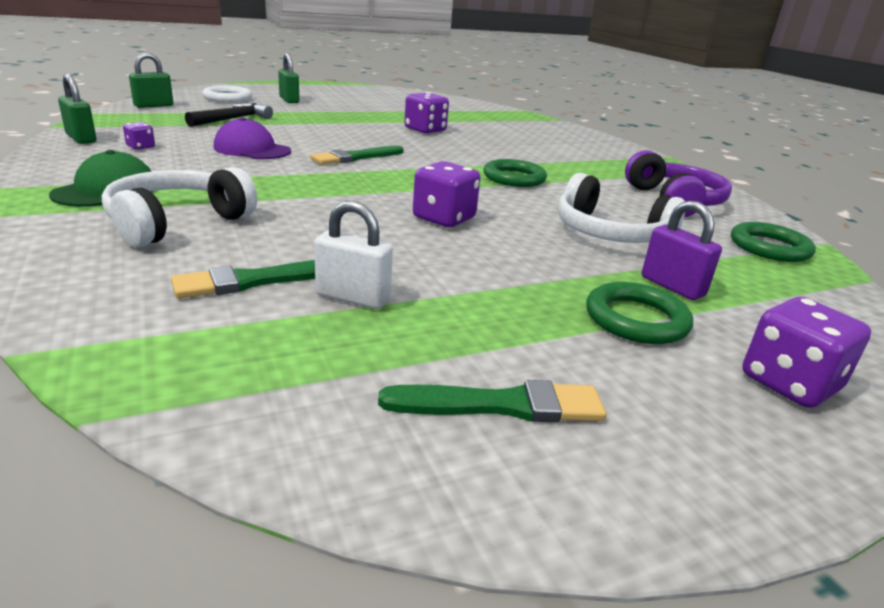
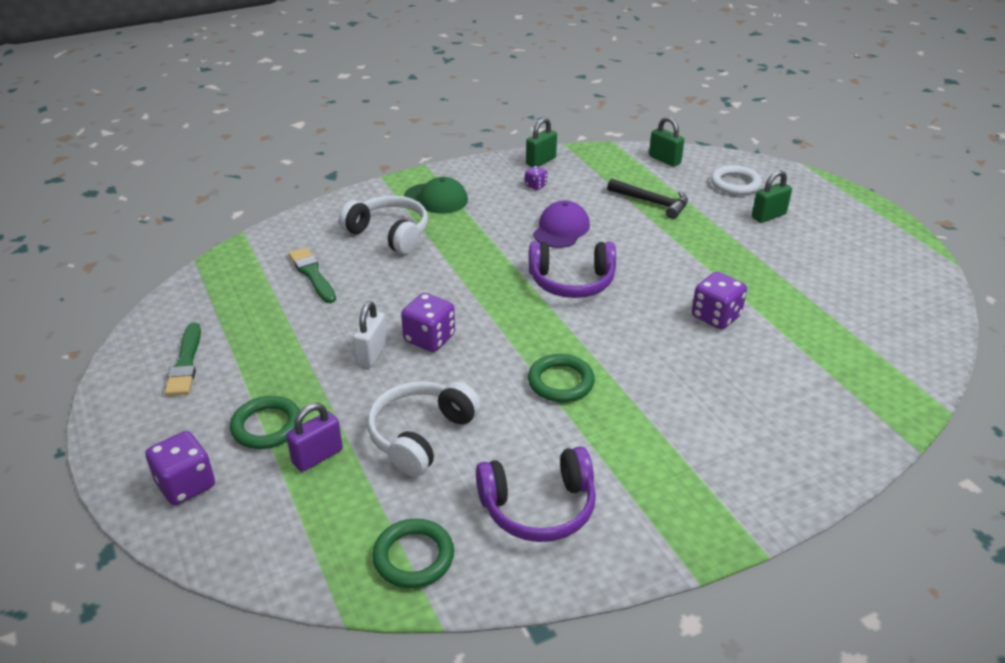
camera: 90 degrees right, 10 degrees up
green brush [310,145,404,165] -> purple headphones [529,241,616,298]
white padlock [314,201,393,309] -> white padlock moved to [352,301,387,367]

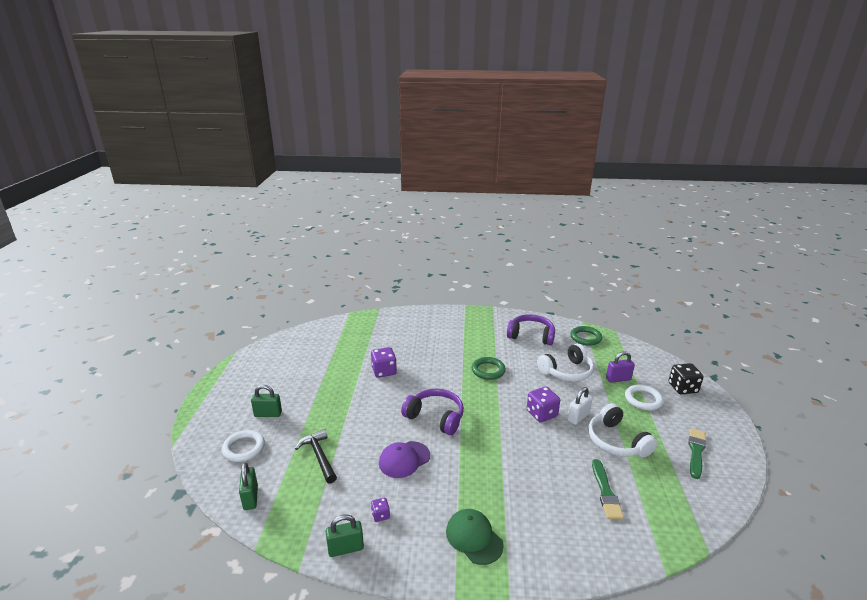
camera: 150 degrees left, 10 degrees down
purple dice [145,431,215,505] -> black dice [669,363,704,394]
green ring [230,396,300,449] -> white ring [625,385,664,411]
white headphones [339,195,428,254] -> white headphones moved to [588,403,658,458]

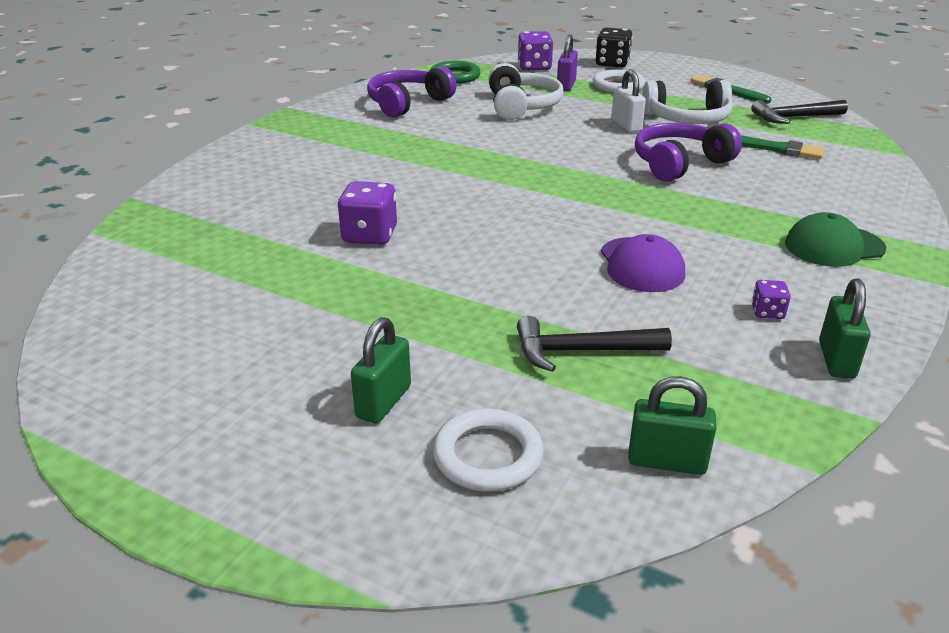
camera: 65 degrees left, 5 degrees up
purple headphones [401,389,464,435] -> purple headphones moved to [635,123,742,182]
green ring [472,357,506,380] -> none
purple dice [527,386,560,423] -> purple dice moved to [517,31,553,71]
none -> black hammer [751,100,848,124]

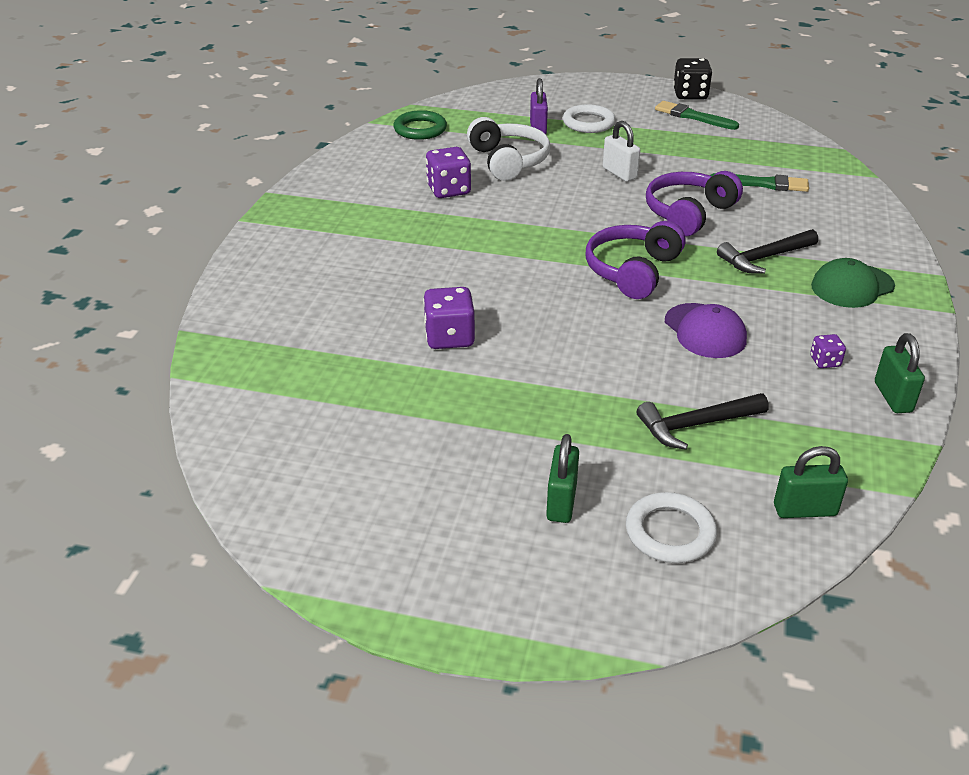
camera: 15 degrees left, 5 degrees up
purple headphones [367,66,457,118] -> purple headphones moved to [586,221,685,299]
purple dice [517,31,553,71] -> purple dice moved to [426,147,471,198]
black dice [596,28,633,67] -> black dice moved to [673,58,712,100]
white headphones [642,80,733,124] -> none
black hammer [751,100,848,124] -> black hammer moved to [717,229,818,274]

